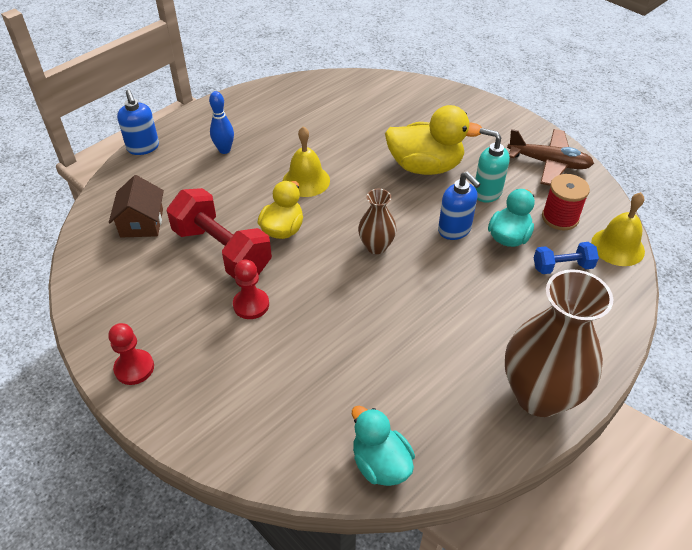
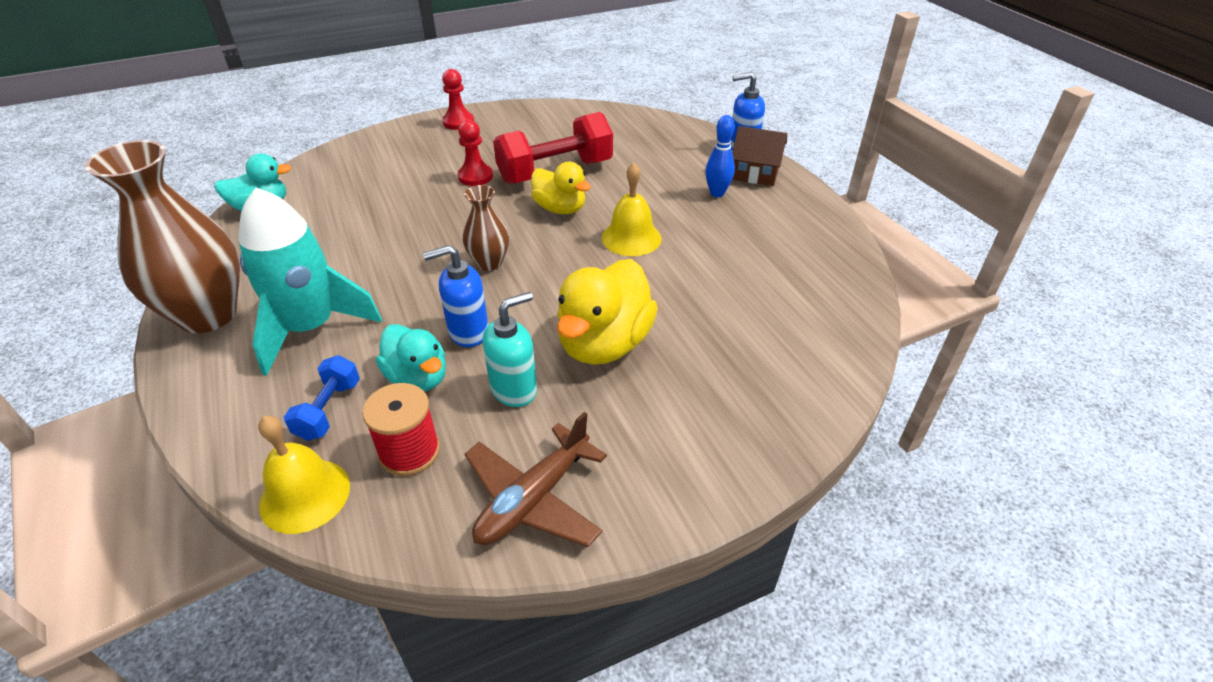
camera: 110 degrees right, 5 degrees down
brown house [109,175,164,237] -> brown house moved to [732,126,788,186]
none -> turquoise rocket [238,188,382,376]

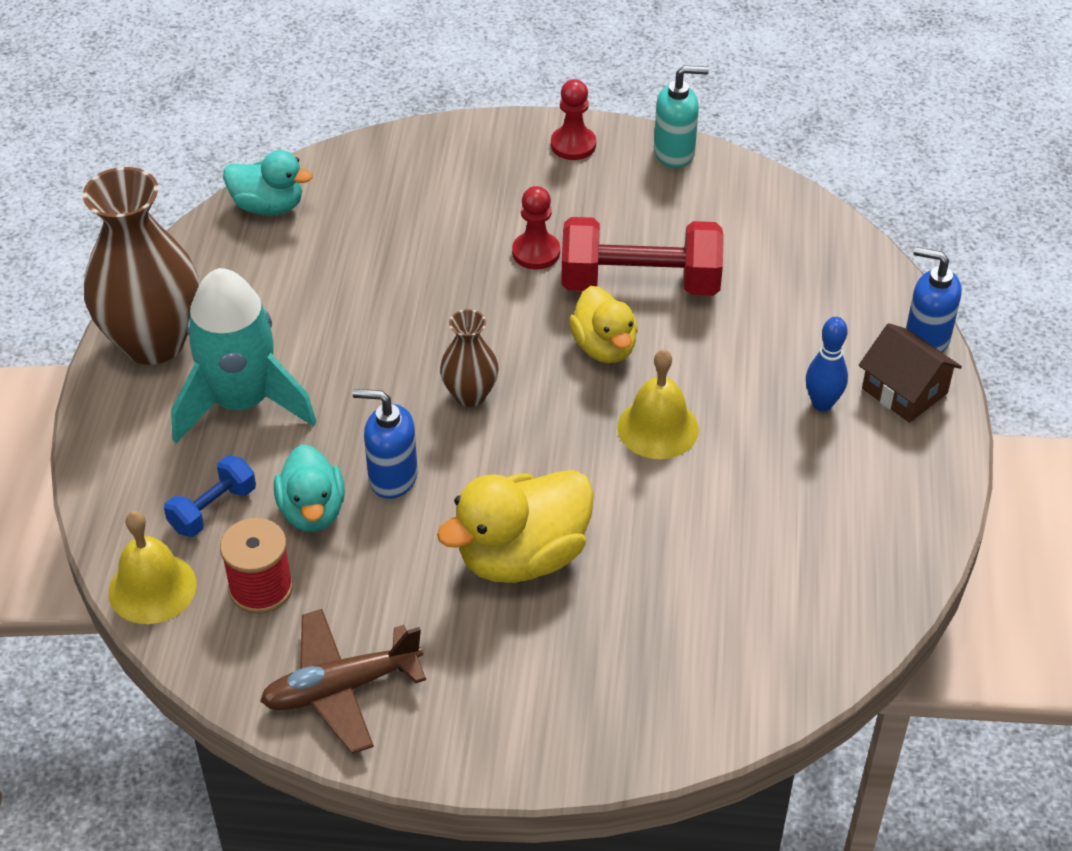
camera: 30 degrees right, 5 degrees up
turquoise soap dispenser [483,292,537,407] -> turquoise soap dispenser moved to [654,65,709,168]

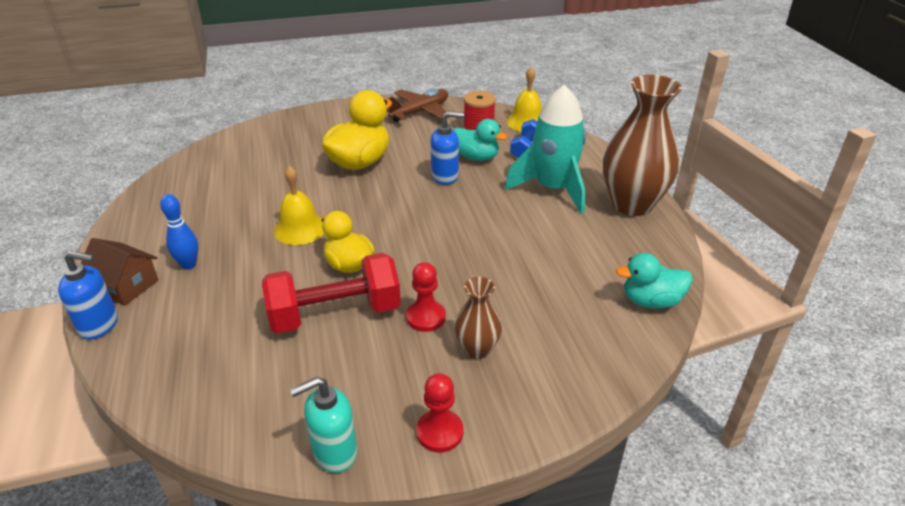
camera: 160 degrees right, 10 degrees down
turquoise duck [274,444,345,532] -> turquoise duck turned 150 degrees clockwise [454,119,507,161]
brown vase [440,309,499,407] -> brown vase moved to [454,277,502,359]

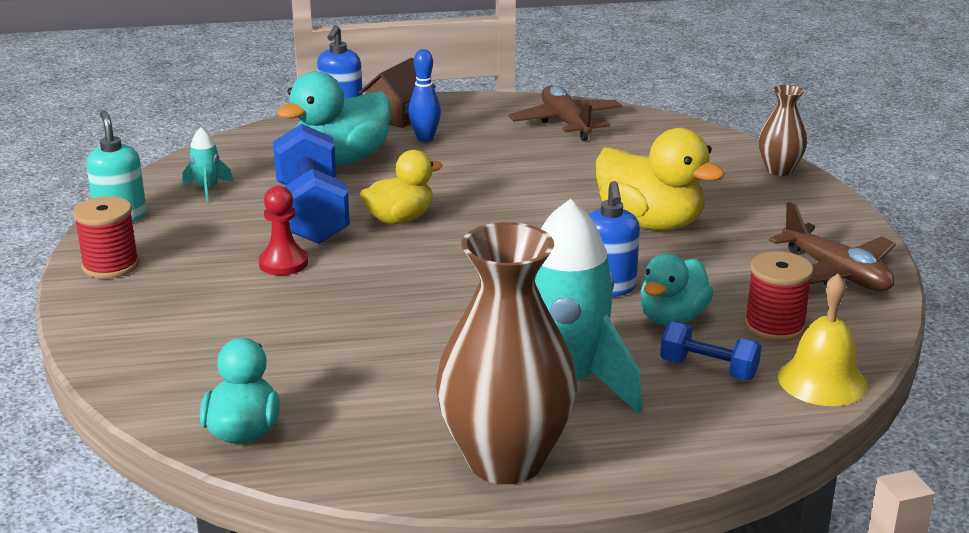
camera: 95 degrees right, 10 degrees down
red dumbbell [262,253,401,333] -> blue dumbbell [273,124,350,244]
yellow bell [274,166,324,245] -> none
red pawn [416,373,463,452] -> red spool [73,196,139,279]
brown vase [454,277,502,359] -> brown vase moved to [758,85,807,176]
none -> turquoise rocket [182,127,234,202]
none -> turquoise duck [276,71,391,166]
none -> brown plane [508,85,622,141]

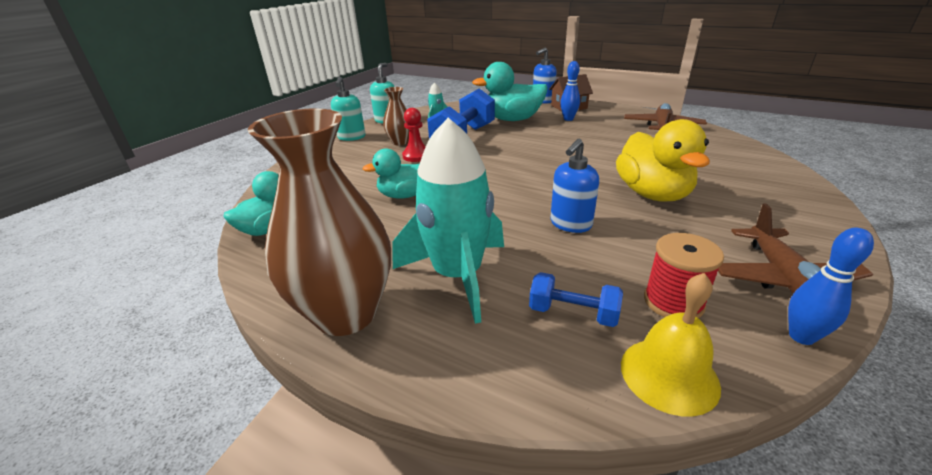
camera: 40 degrees right, 5 degrees up
red spool [73,196,139,279] -> turquoise soap dispenser [331,77,365,141]
yellow duck [360,150,443,224] -> none
turquoise duck [641,254,713,325] -> turquoise duck moved to [362,148,419,199]
blue dumbbell [660,322,761,380] -> blue dumbbell turned 45 degrees counterclockwise [529,272,623,327]
brown vase [758,85,807,176] -> brown vase moved to [383,87,409,146]
none -> blue bowling pin [788,227,874,345]

